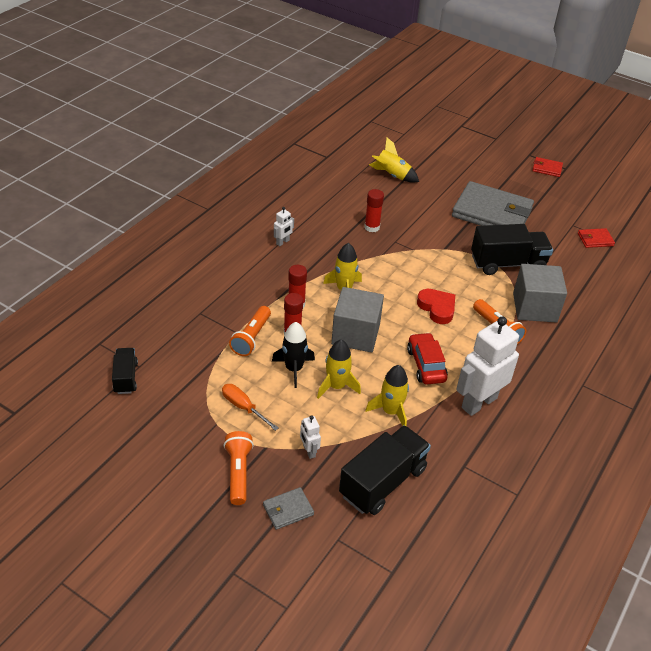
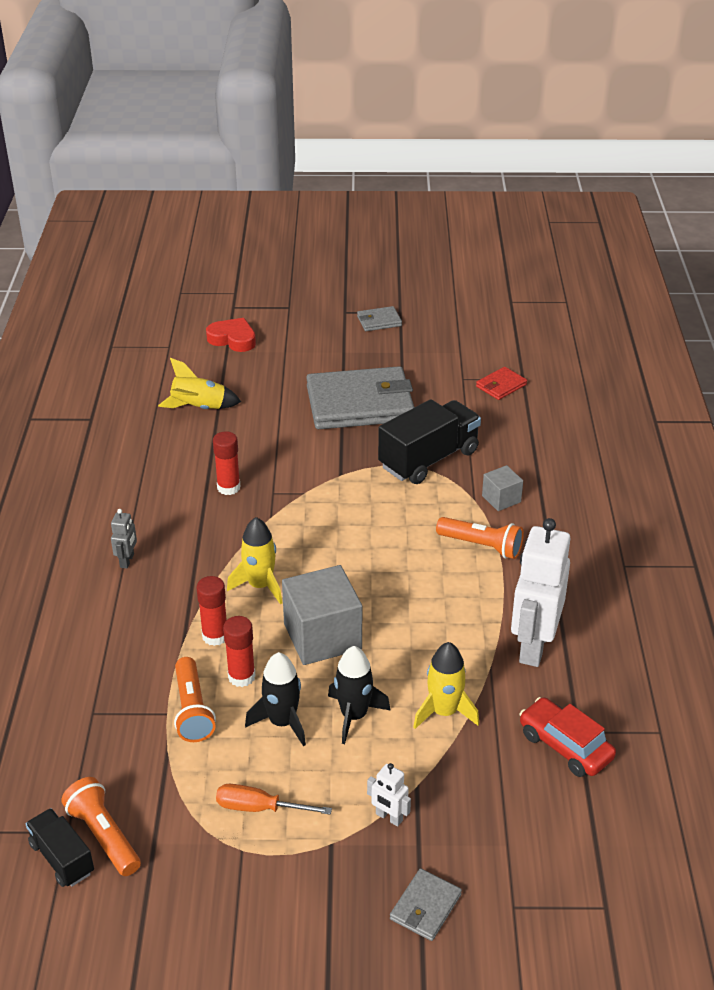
camera: 30 degrees left, 5 degrees down
orange flashlight [224,431,254,505] -> orange flashlight moved to [61,777,141,876]
white robot [274,207,294,246] -> grey robot [111,509,137,569]
yellow rocket [317,340,361,399] -> black rocket [328,646,391,744]
black truck [339,425,431,515] -> none
red car [407,332,448,384] -> red car moved to [520,697,616,777]
red heart [417,289,455,324] -> red heart moved to [206,318,256,352]
grey cube [513,264,567,322] -> grey cube [482,465,523,511], size x0.51
red wallet [532,157,563,177] -> grey wallet [357,306,402,331]

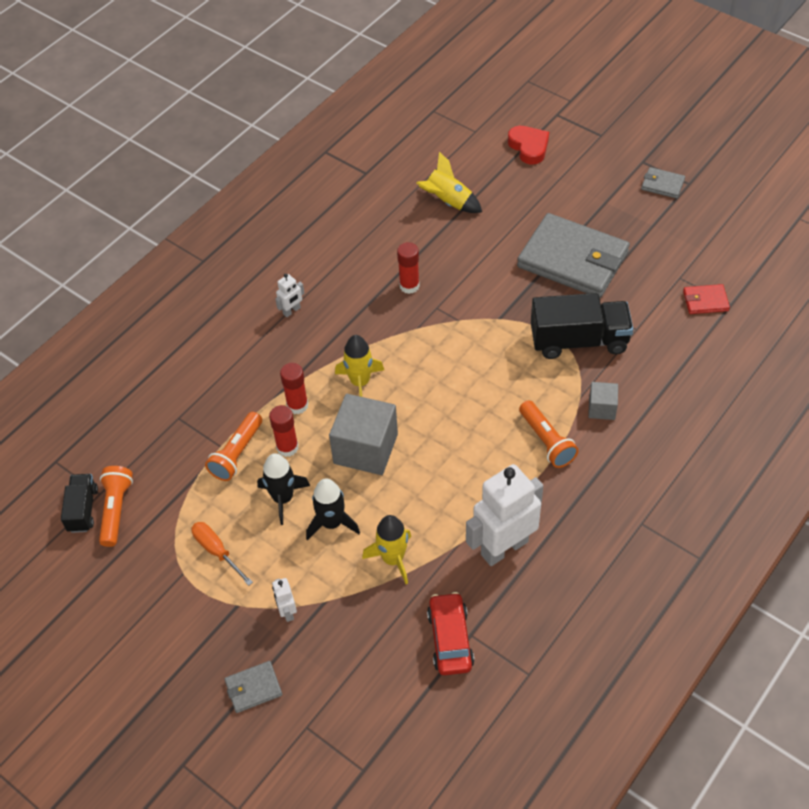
camera: 40 degrees right, 15 degrees up
grey robot [111,509,137,569] -> white robot [275,274,304,317]

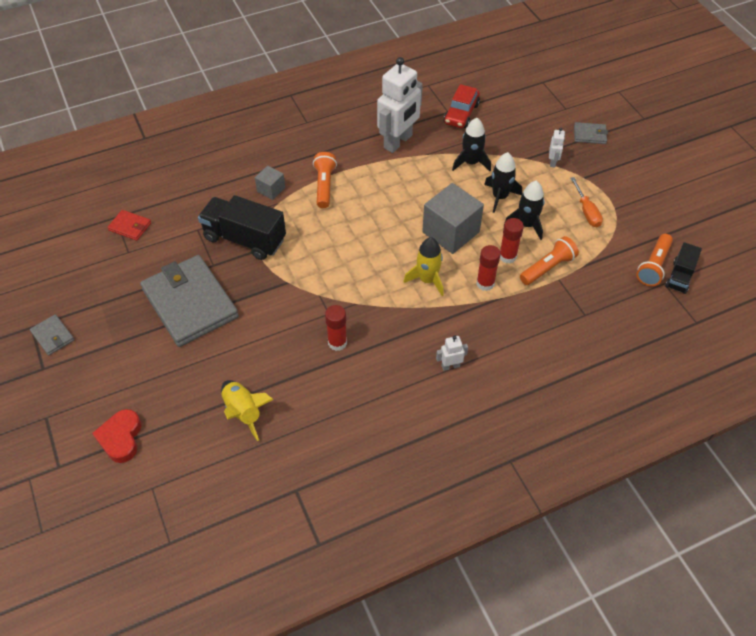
camera: 155 degrees left, 0 degrees up
yellow rocket [362,515,411,584] -> black rocket [452,118,491,171]
white robot [466,464,543,566] -> white robot turned 45 degrees counterclockwise [377,57,423,153]

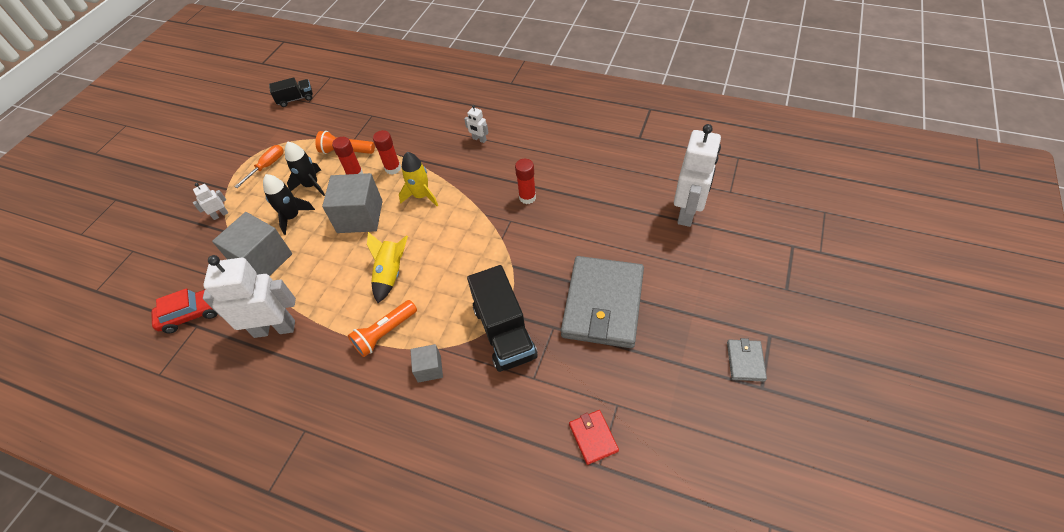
camera: 130 degrees left, 0 degrees up
red heart [92,409,141,463] -> none
yellow rocket [221,380,274,441] -> yellow rocket moved to [367,232,408,303]
black rocket [452,118,491,171] -> grey cube [212,212,292,276]
grey wallet [574,122,608,144] -> none
orange flashlight [637,234,673,286] -> none
none -> white robot [674,124,721,227]

